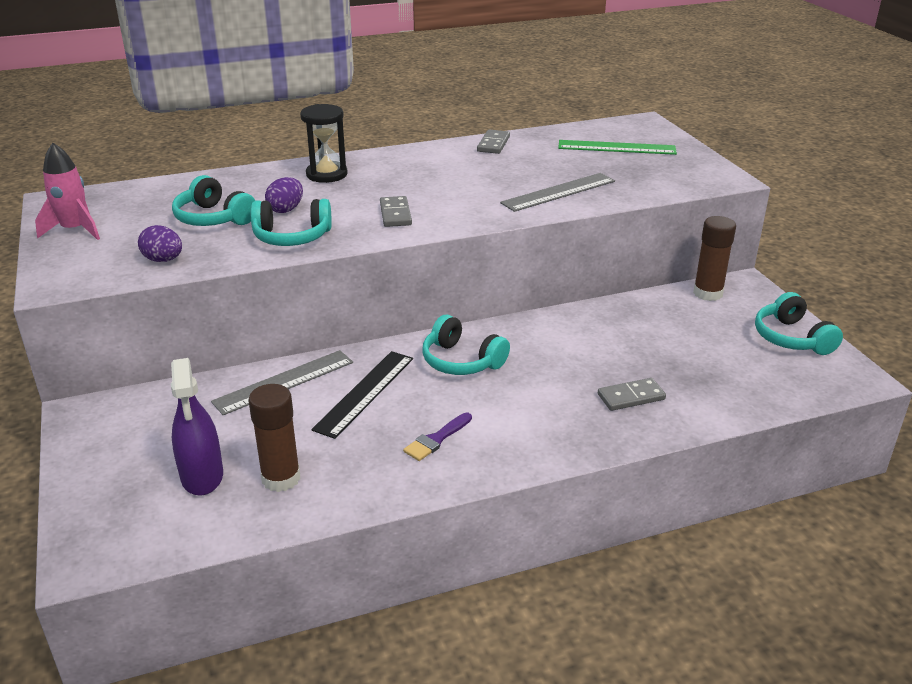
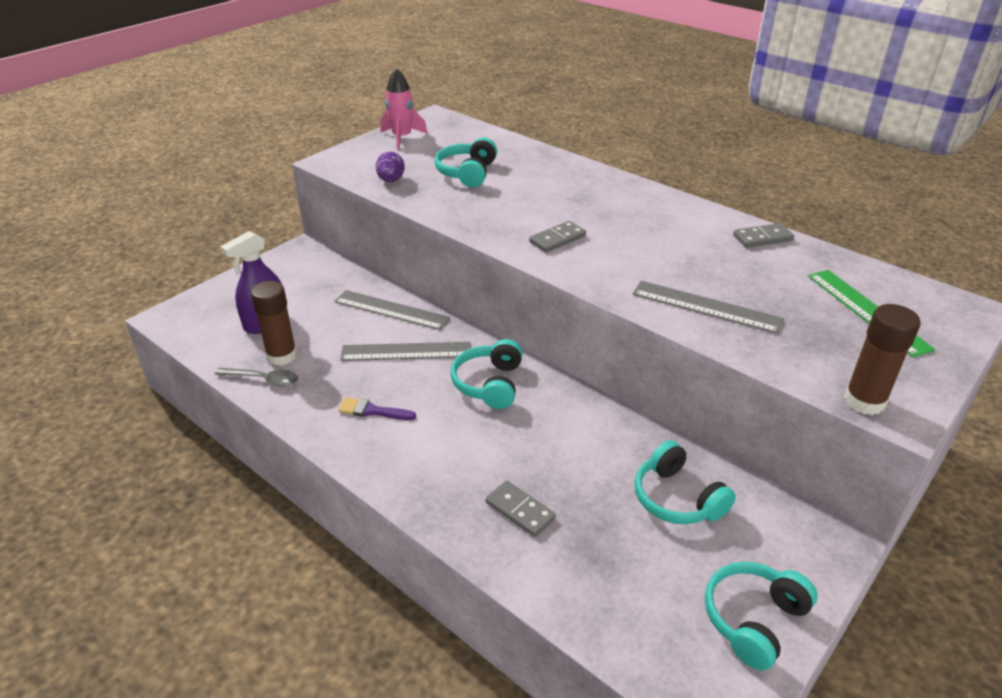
camera: 60 degrees right, 5 degrees up
turquoise headphones [251,199,332,246] -> turquoise headphones moved to [635,440,736,524]
purple egg [265,177,303,213] -> none
black hourglass [300,104,348,183] -> none
black ruler [311,351,413,439] -> grey ruler [340,342,471,361]
brown glue stick [693,216,736,301] -> brown glue stick moved to [844,304,921,415]
none -> grey spoon [215,368,298,387]

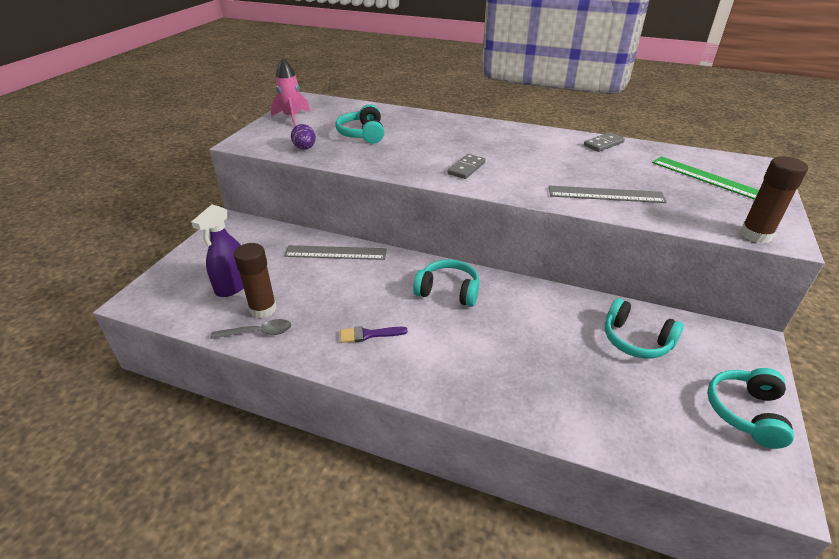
camera: 20 degrees left, 0 degrees up
grey ruler [340,342,471,361] -> none
turquoise headphones [451,339,523,409] -> turquoise headphones turned 120 degrees clockwise [413,259,479,307]
grey domino [486,480,556,537] -> none

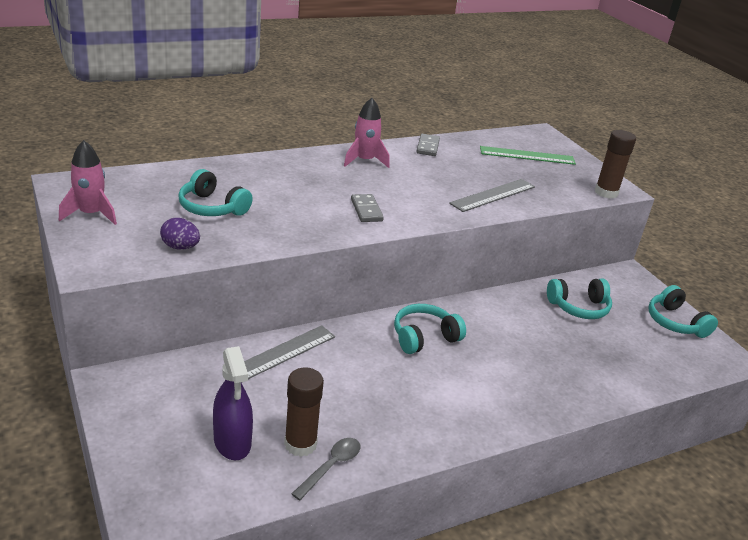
camera: 50 degrees left, 5 degrees down
purple brush [340,326,408,343] -> none
none -> pink rocket [344,98,390,168]

